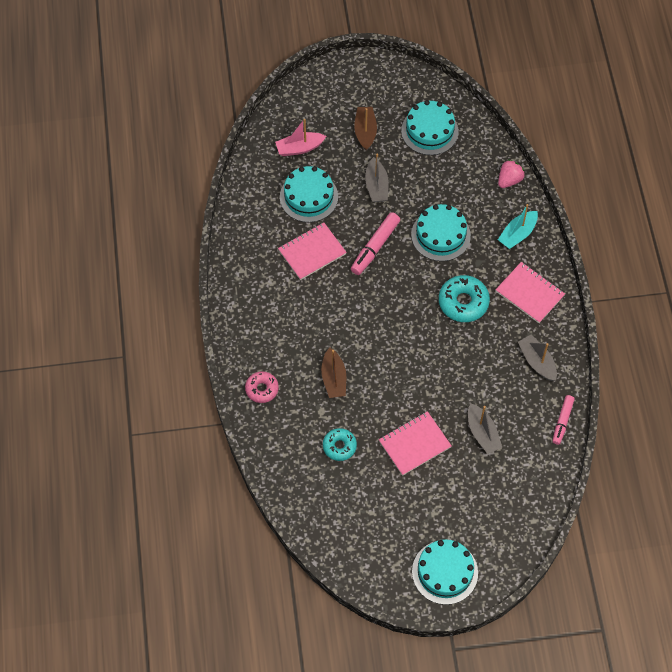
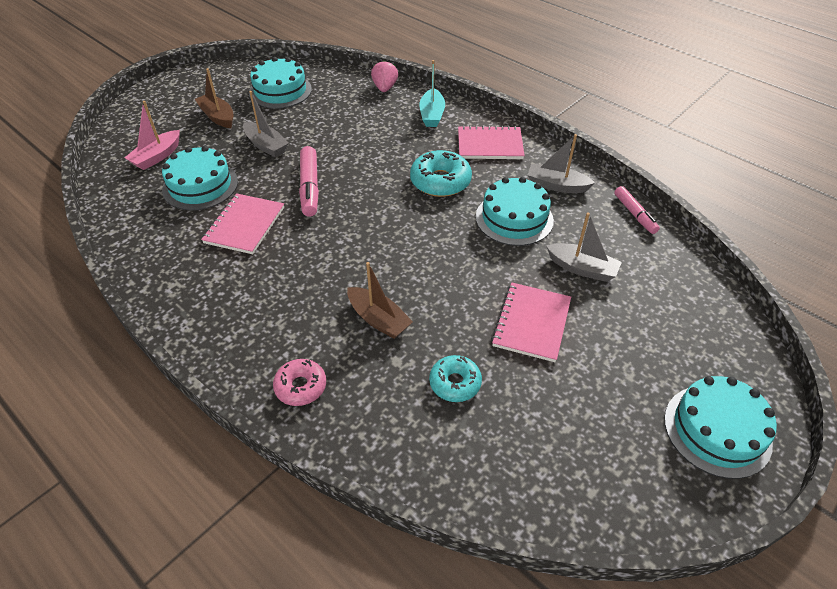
camera: 40 degrees left, 15 degrees down
turquoise cake [411,204,471,261] -> turquoise cake moved to [476,177,554,246]

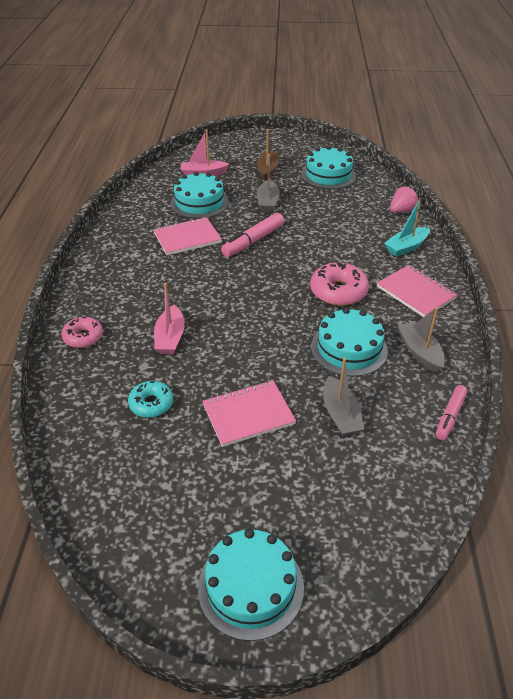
camera: 50 degrees right, 5 degrees down
brown boat [347,262,413,339] -> pink boat [154,283,185,355]
turquoise donut [410,150,472,197] -> pink donut [310,262,369,306]

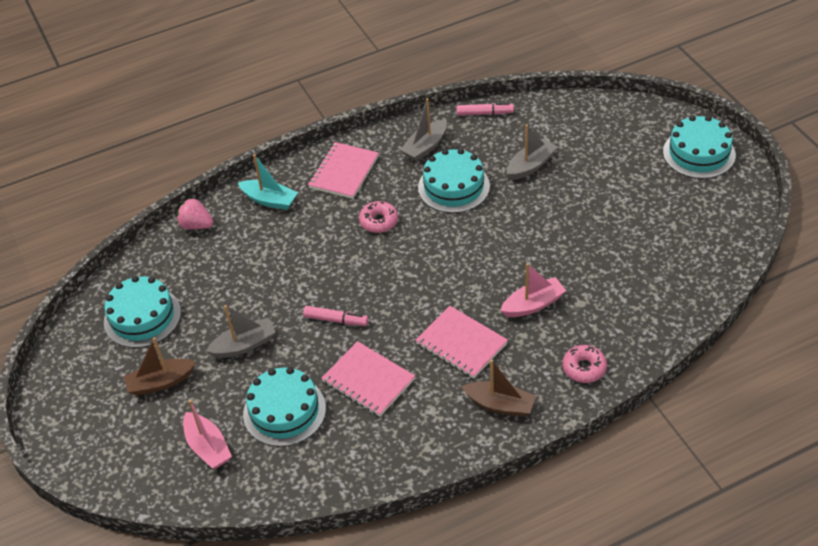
camera: 115 degrees left, 5 degrees up
turquoise donut [128,381,173,418] -> none
pink notebook [202,380,296,447] -> pink notebook moved to [415,306,508,378]
pink marker [221,213,284,257] -> pink marker [303,306,369,326], size x0.66
pink donut [310,262,369,306] -> pink donut [359,201,398,233], size x0.64
none -> brown boat [461,360,536,417]

